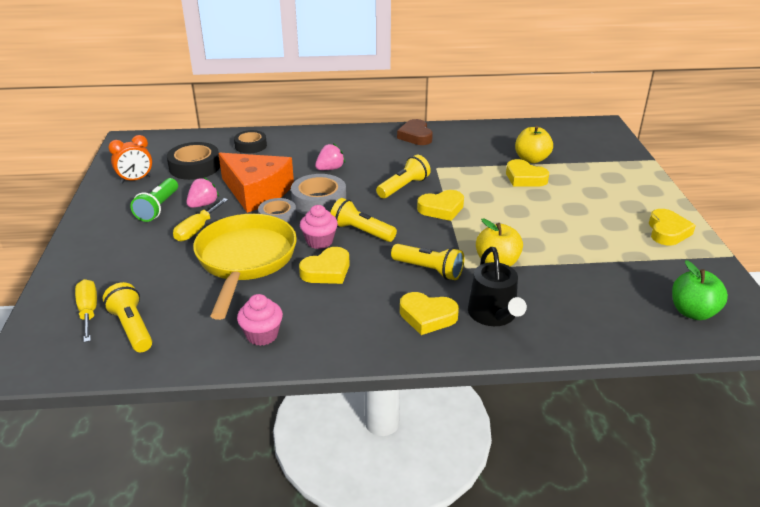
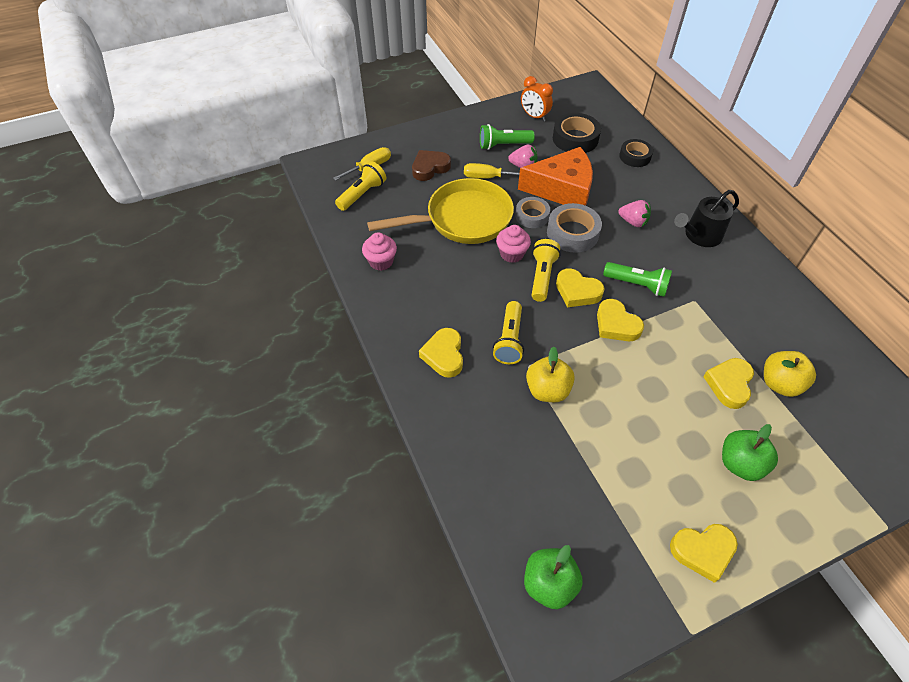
camera: 70 degrees right, 20 degrees up
orange cheese [218,153,294,213] -> orange cheese turned 105 degrees counterclockwise [518,147,593,206]
yellow heart [299,247,350,284] -> yellow heart moved to [556,268,605,307]
yellow flashlight [376,155,431,198] -> green flashlight [603,262,672,297]
brown heart [397,119,433,145] -> brown heart moved to [412,150,451,181]
black watering can [468,247,527,326] -> black watering can moved to [674,190,739,247]
none -> green apple [722,424,778,481]

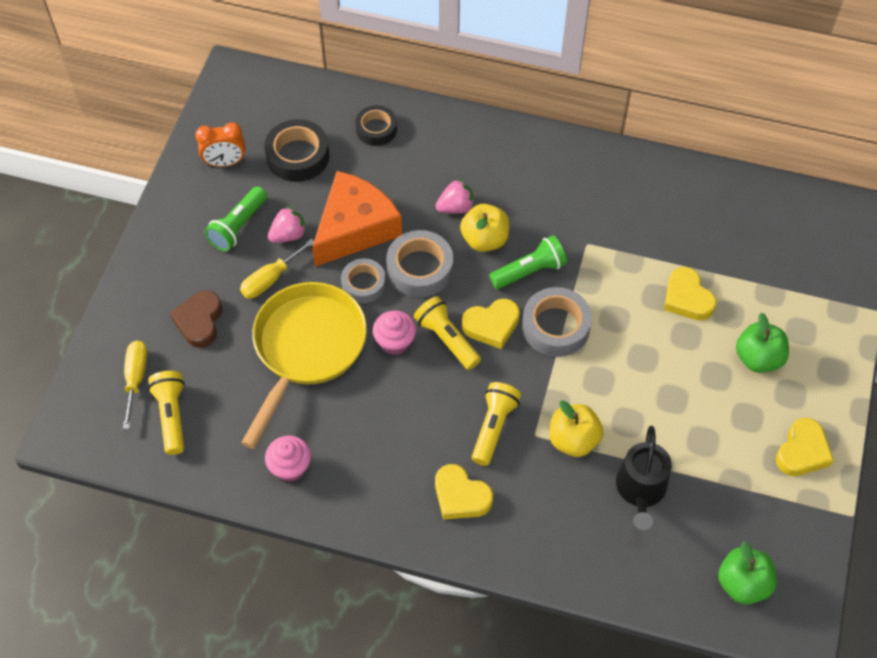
camera: 50 degrees left, 5 degrees up
yellow flashlight [493,301,524,364] -> yellow flashlight turned 120 degrees counterclockwise [472,382,521,466]
yellow heart [597,299,644,341] -> grey tape [522,287,592,357]
black watering can [674,190,739,247] -> black watering can moved to [616,426,672,530]
yellow apple [764,351,816,397] -> yellow apple moved to [460,204,509,252]

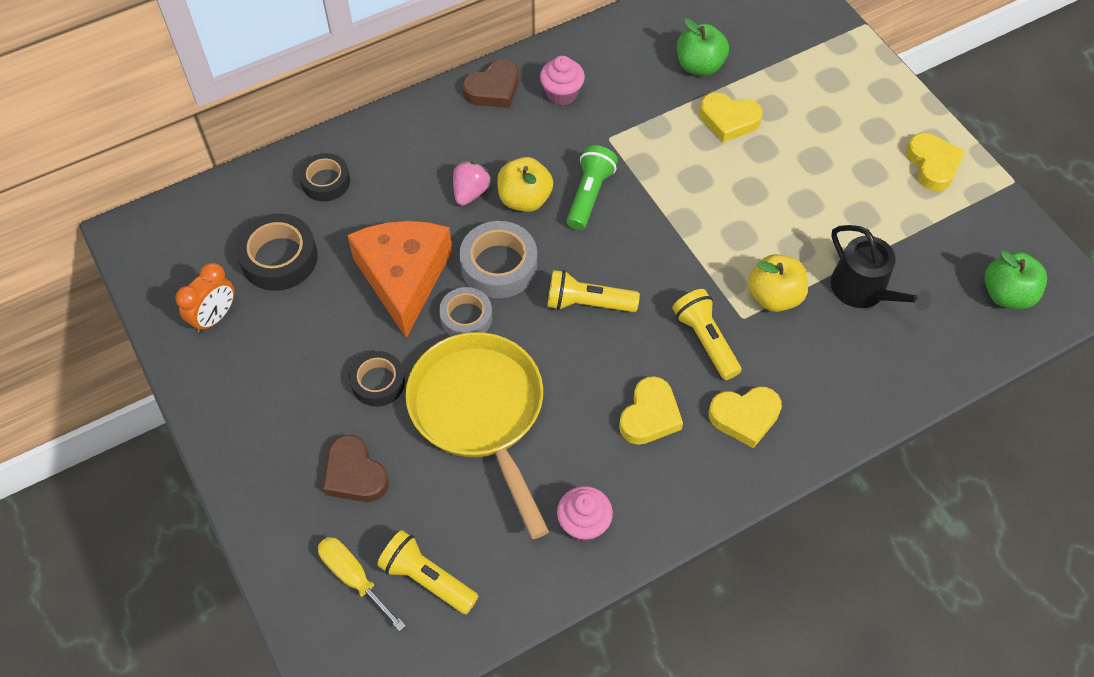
camera: 45 degrees left, 0 degrees up
green flashlight [204,187,267,251] -> none
yellow screwdriver [240,239,314,299] -> black tape [349,351,405,407]
pink strawberry [268,206,307,243] -> none
pink cupcake [373,311,416,355] -> pink cupcake moved to [540,56,585,105]
yellow heart [462,299,520,349] -> yellow heart moved to [619,376,683,445]
grey tape [522,287,592,357] -> none
green apple [736,313,789,373] -> green apple moved to [677,18,729,76]
none -> brown heart [463,60,519,108]

